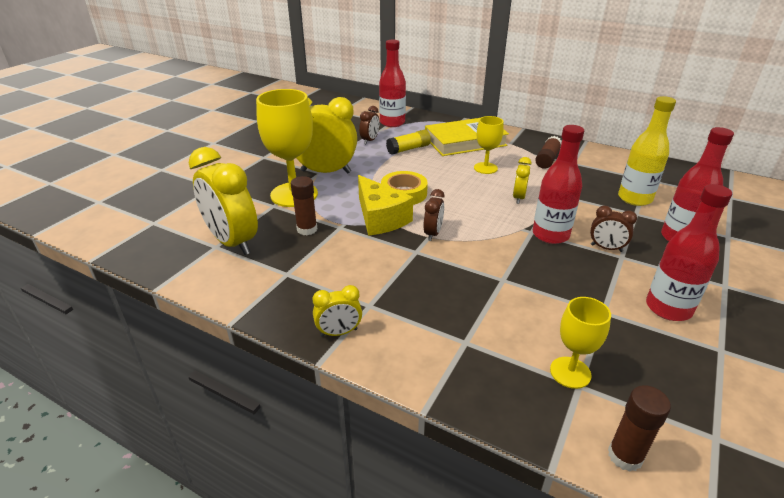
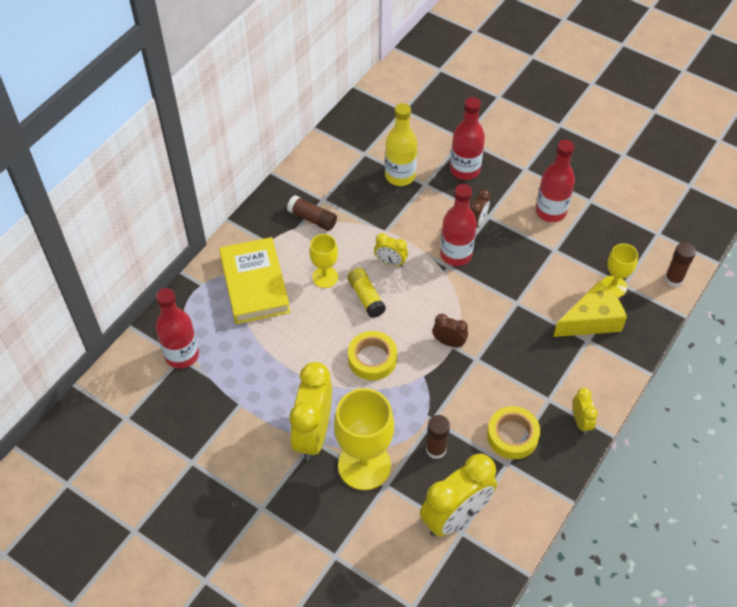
camera: 85 degrees left, 20 degrees up
yellow cheese [358,175,413,236] -> yellow cheese moved to [553,281,627,337]
brown clock [359,106,380,144] -> none
yellow glue stick [386,130,431,155] -> yellow glue stick moved to [348,268,386,318]
none -> yellow tape [487,406,540,459]

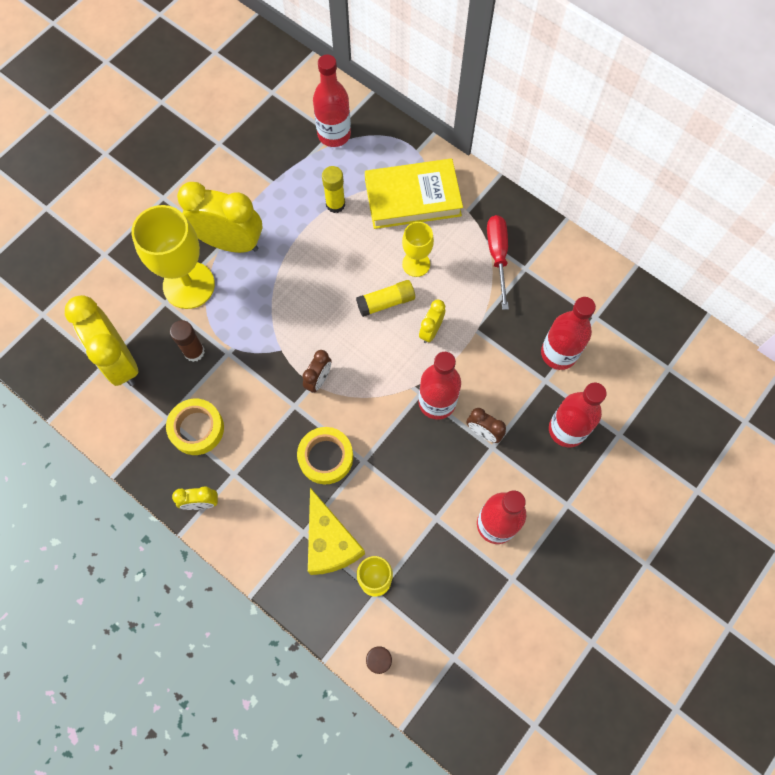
camera: 95 degrees right, 15 degrees up
brown glue stick [287,195,337,231] -> red screwdriver [487,215,509,310]
yellow tape [348,331,397,381] -> yellow tape moved to [297,427,353,484]
yellow bottle [385,103,418,186] -> red bottle [541,297,596,370]
none -> yellow glue stick [322,166,345,213]

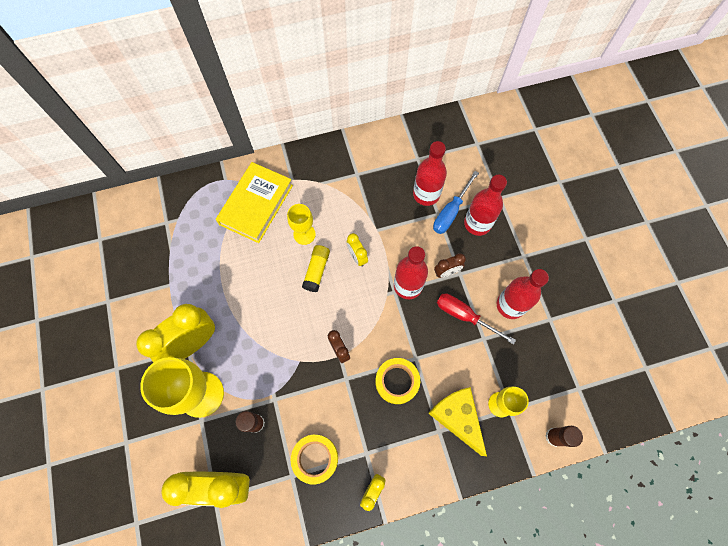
camera: 55 degrees left, 0 degrees up
yellow cheese [308,488,365,575] -> yellow cheese turned 135 degrees counterclockwise [428,387,487,456]
red bottle [313,55,351,147] -> none
yellow glue stick [322,166,345,213] -> none
red screwdriver [487,215,509,310] -> red screwdriver moved to [437,294,516,345]
none -> blue screwdriver [433,171,479,234]

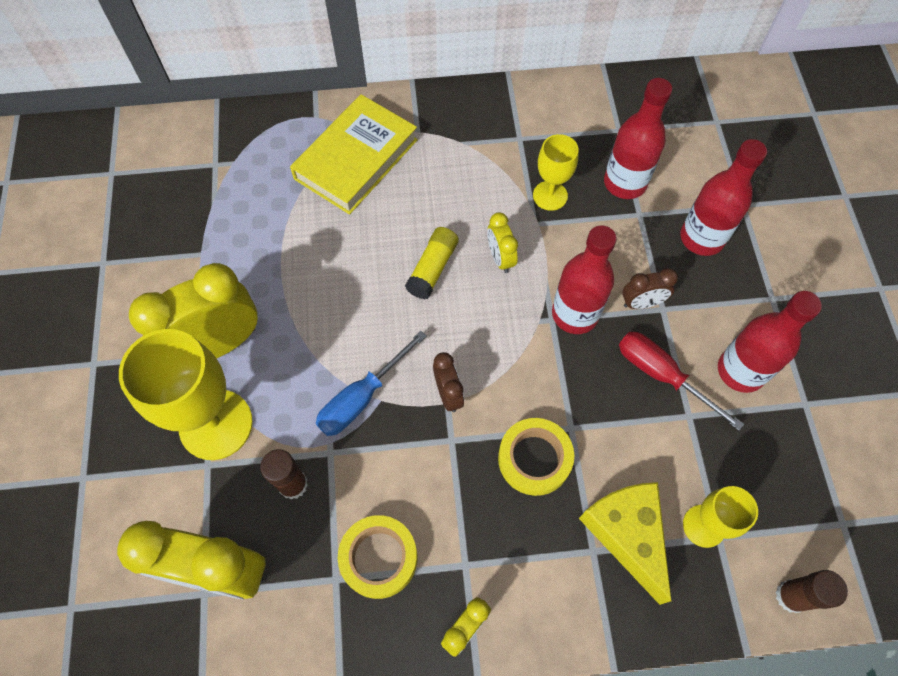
camera: 10 degrees right, 5 degrees down
yellow goblet [287,204,316,245] -> yellow goblet moved to [533,134,579,211]
blue screwdriver [433,171,479,234] -> blue screwdriver moved to [316,331,427,436]

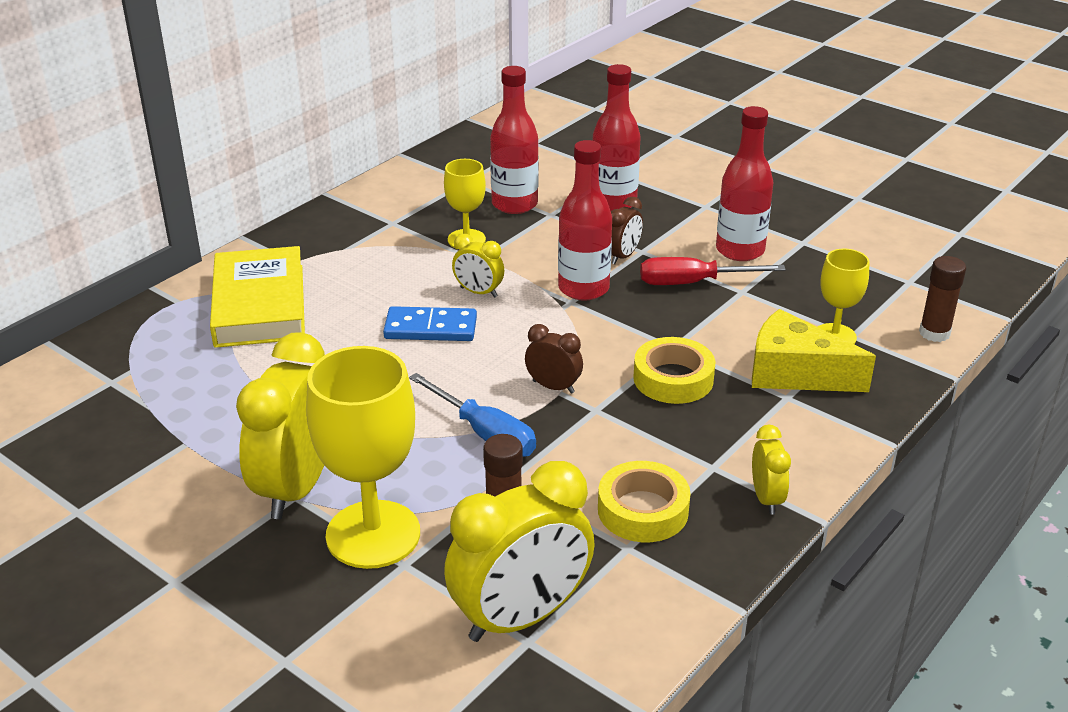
camera: 45 degrees left, 30 degrees down
blue screwdriver [316,331,427,436] -> blue screwdriver turned 45 degrees counterclockwise [409,373,536,457]
yellow glue stick [405,227,459,299] -> blue domino [383,306,477,341]

